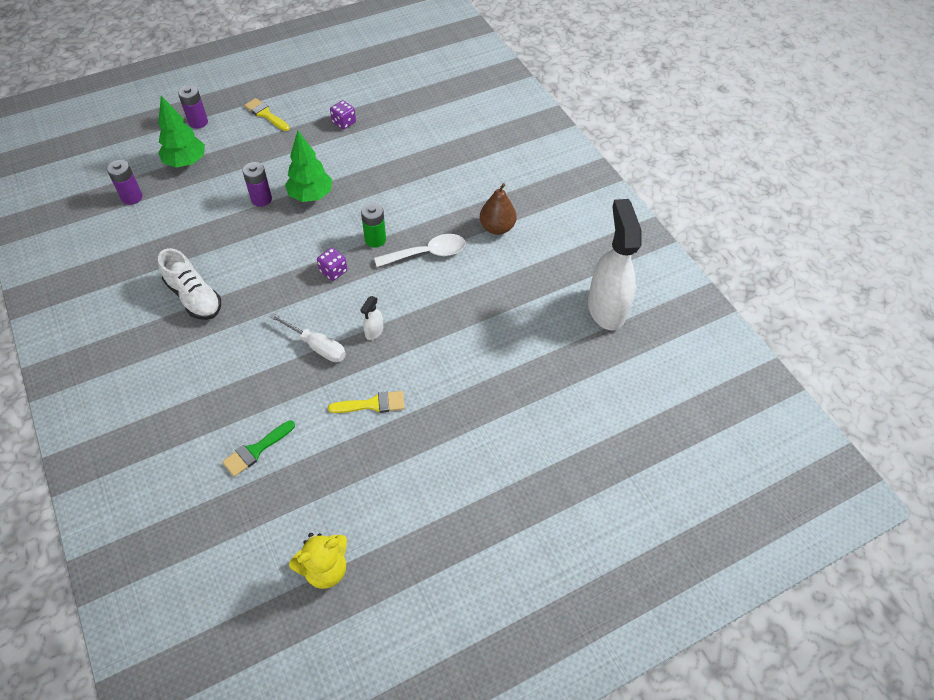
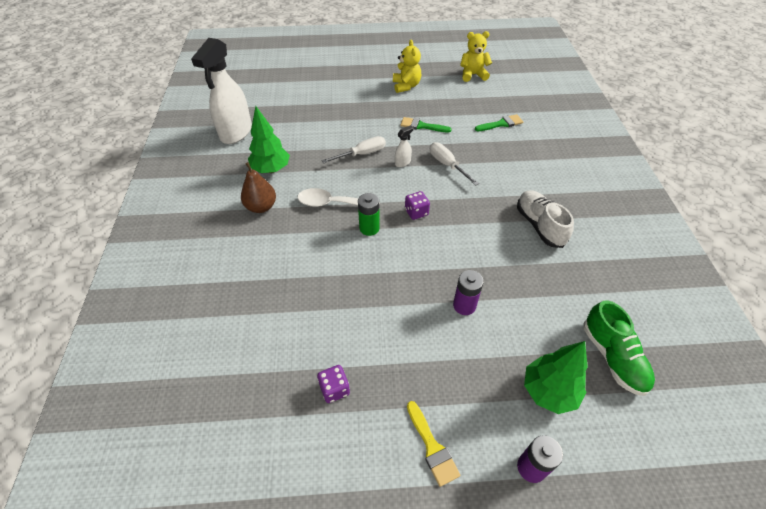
camera: 155 degrees left, 5 degrees down
purple battery [107,160,143,205] -> green shoe [583,300,655,396]
green tree [285,130,332,202] -> green tree moved to [248,106,290,173]
yellow brush [328,391,405,413] -> green brush [400,117,451,133]
none -> white screwdriver [322,136,386,163]
none -> yellow teddy bear [393,40,421,93]

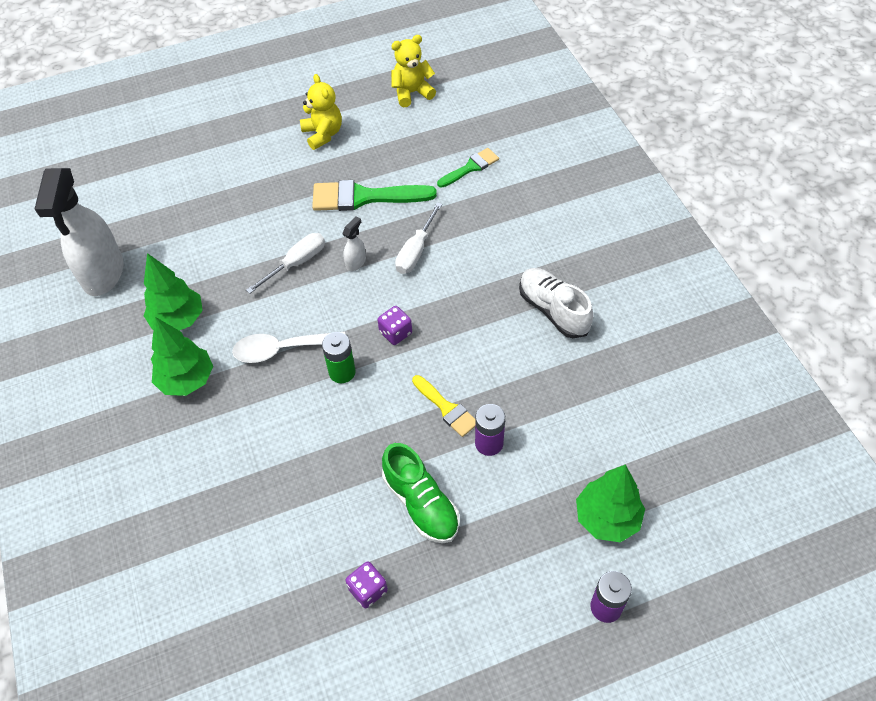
camera: 15 degrees left, 5 degrees up
brown pear [241,162,276,213] -> green tree [151,317,213,396]
green brush [400,117,451,133] -> green brush [312,180,437,211], size x1.72
yellow brush [407,401,460,487] -> yellow brush moved to [412,375,475,437]
white screwdriver [430,142,479,186] -> white screwdriver turned 105 degrees counterclockwise [395,203,442,274]
green shoe [583,300,655,396] -> green shoe moved to [382,443,460,544]

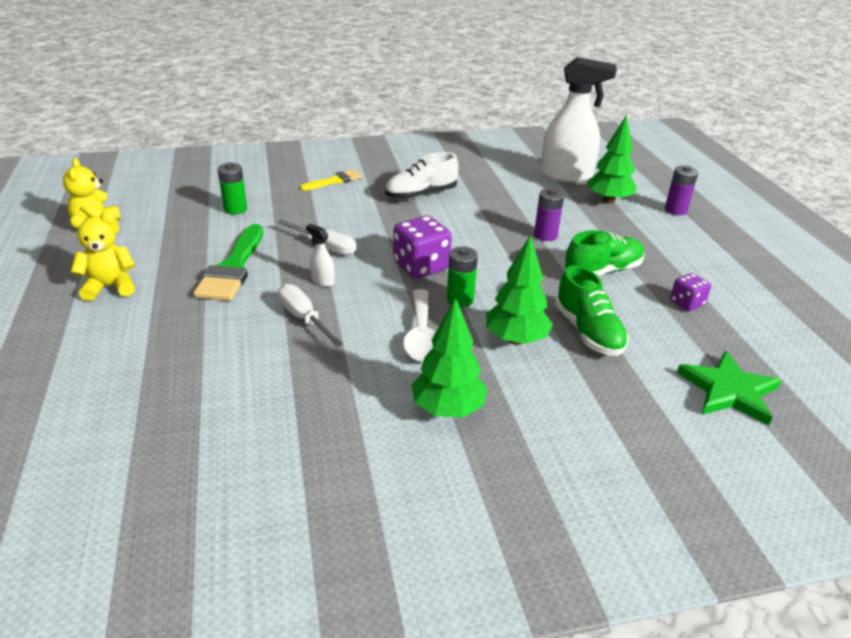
camera: 85 degrees left, 20 degrees down
white spray bottle [35,168,124,296] -> white spray bottle moved to [541,57,617,182]
green tree [144,253,203,330] -> green tree moved to [486,235,553,345]
purple dice [378,306,412,345] -> purple dice [393,216,452,278], size x1.76
yellow brush [412,375,475,437] -> yellow brush moved to [300,169,362,191]
green brush [437,148,499,188] -> green battery [217,162,247,215]
none -> green shoe [555,265,628,356]
none -> green star [677,351,782,425]

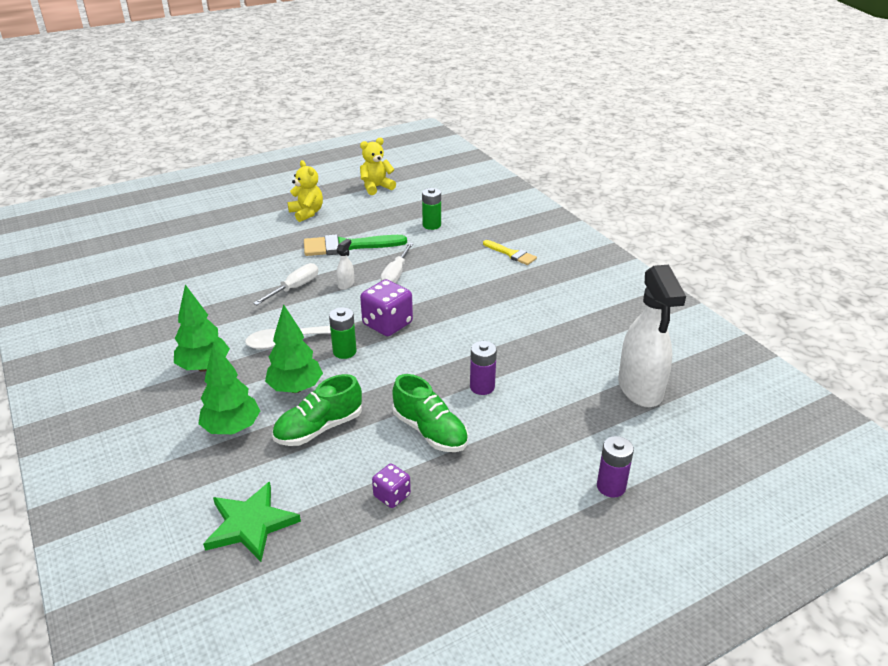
camera: 75 degrees right, 0 degrees up
white shoe [385,152,459,200] -> none
green tree [587,115,637,204] -> green tree moved to [198,342,260,434]

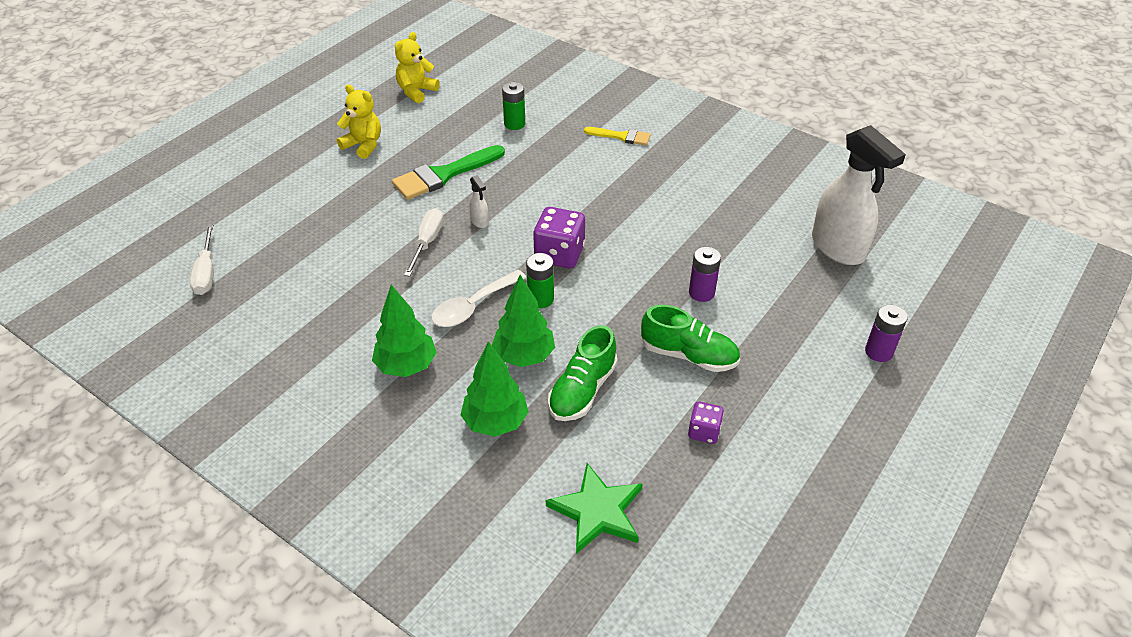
camera: 25 degrees left, 10 degrees up
white spray bottle [336,239,354,290] -> white spray bottle turned 150 degrees clockwise [469,175,489,228]
white screwdriver [381,243,414,283] -> white screwdriver moved to [190,224,214,295]

